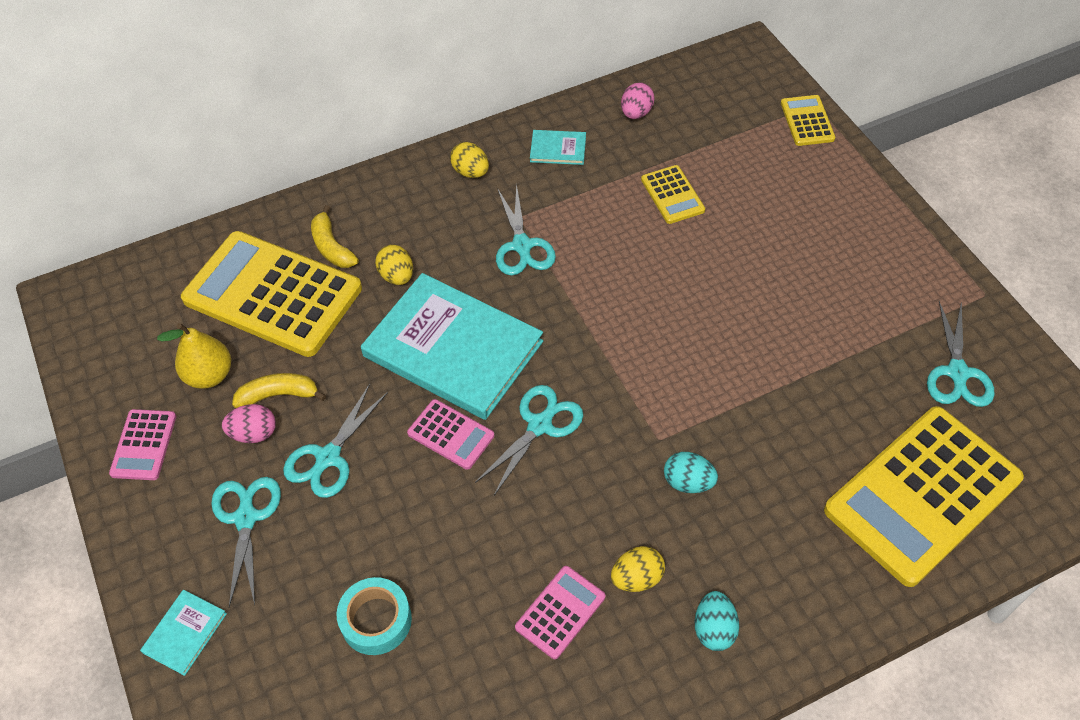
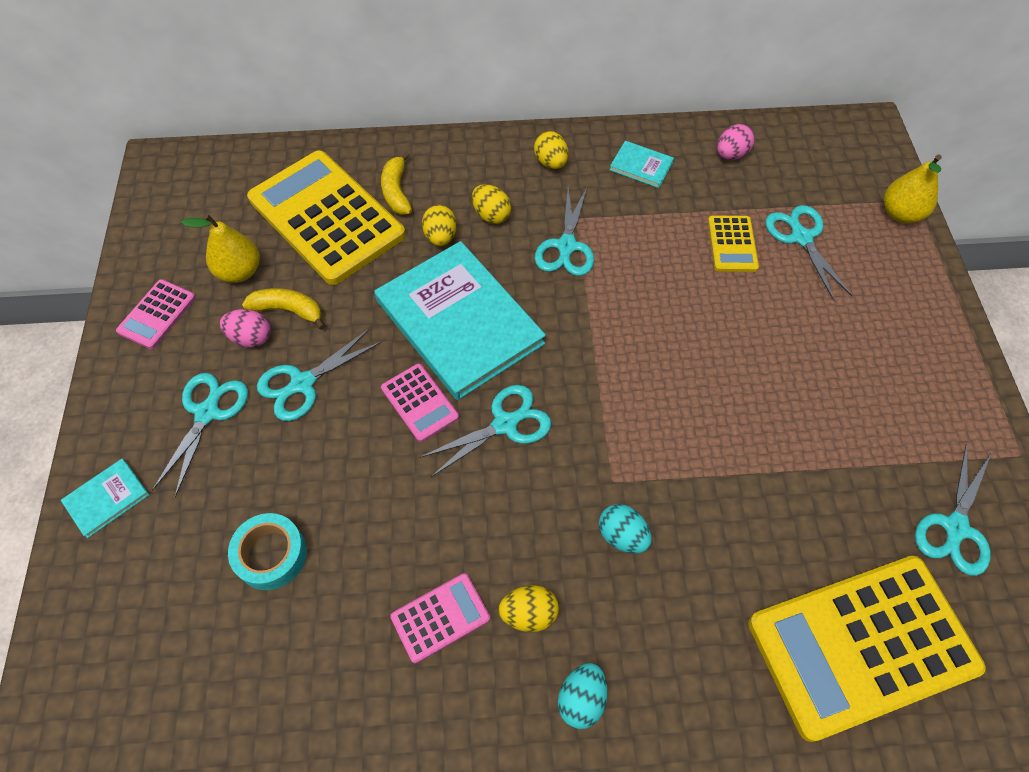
camera: 20 degrees right, 5 degrees up
yellow calculator [781,95,835,146] -> yellow pear [884,155,942,223]
none -> yellow egg [472,184,511,224]
none -> turquoise scissors [765,205,852,301]

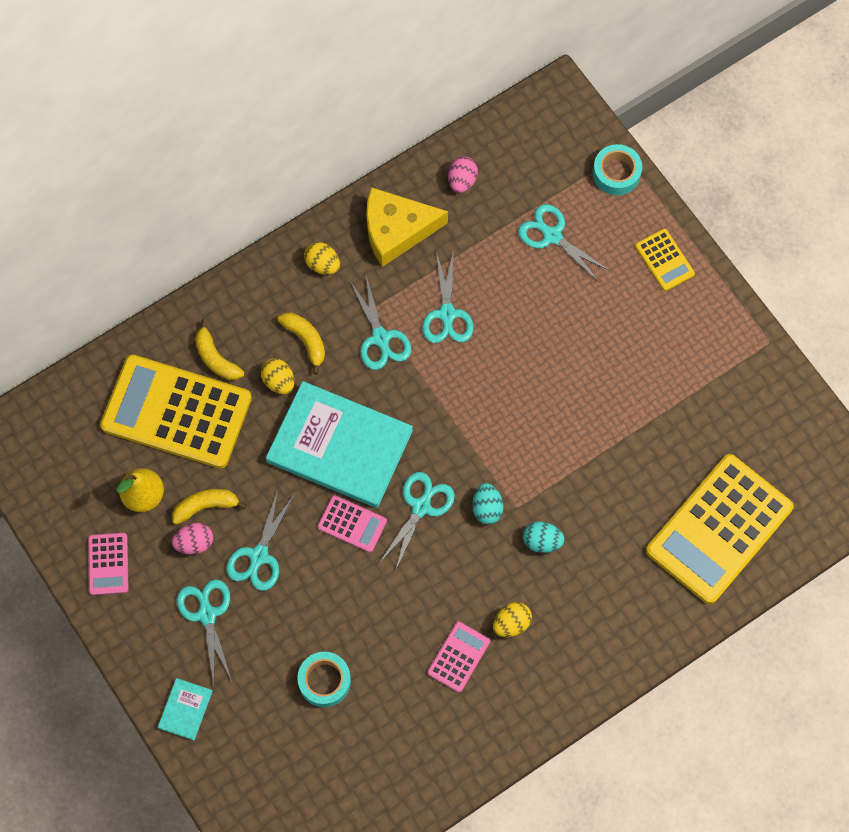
camera: 30 degrees left, 10 degrees up
yellow egg [472,184,511,224] -> yellow banana [278,313,325,374]
turquoise egg [558,663,608,729] -> turquoise egg moved to [472,483,504,524]
turquoise book [610,141,674,188] -> yellow cheese [366,187,448,267]
yellow calculator [708,216,759,272] -> yellow calculator moved to [635,229,695,291]
yellow pear [884,155,942,223] -> turquoise tape [593,144,642,195]
turquoise scissors [915,443,991,576] -> turquoise scissors moved to [422,249,474,343]

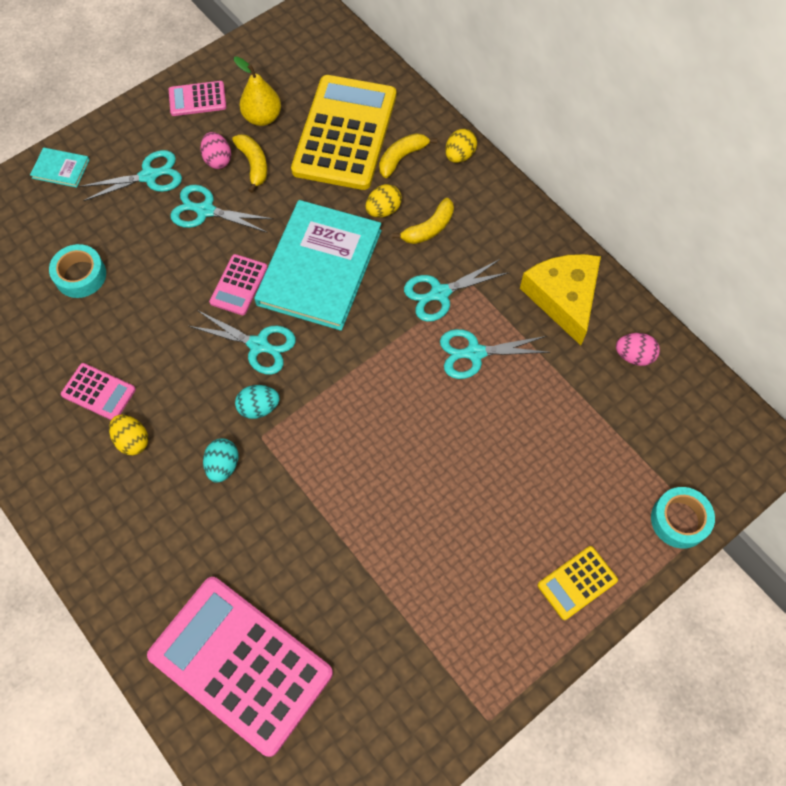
camera: 85 degrees right, 5 degrees down
yellow egg [304,242,340,275] -> yellow egg moved to [445,129,477,163]
turquoise scissors [518,204,610,283] -> none
yellow calculator [646,454,794,604] -> pink calculator [147,577,333,757]

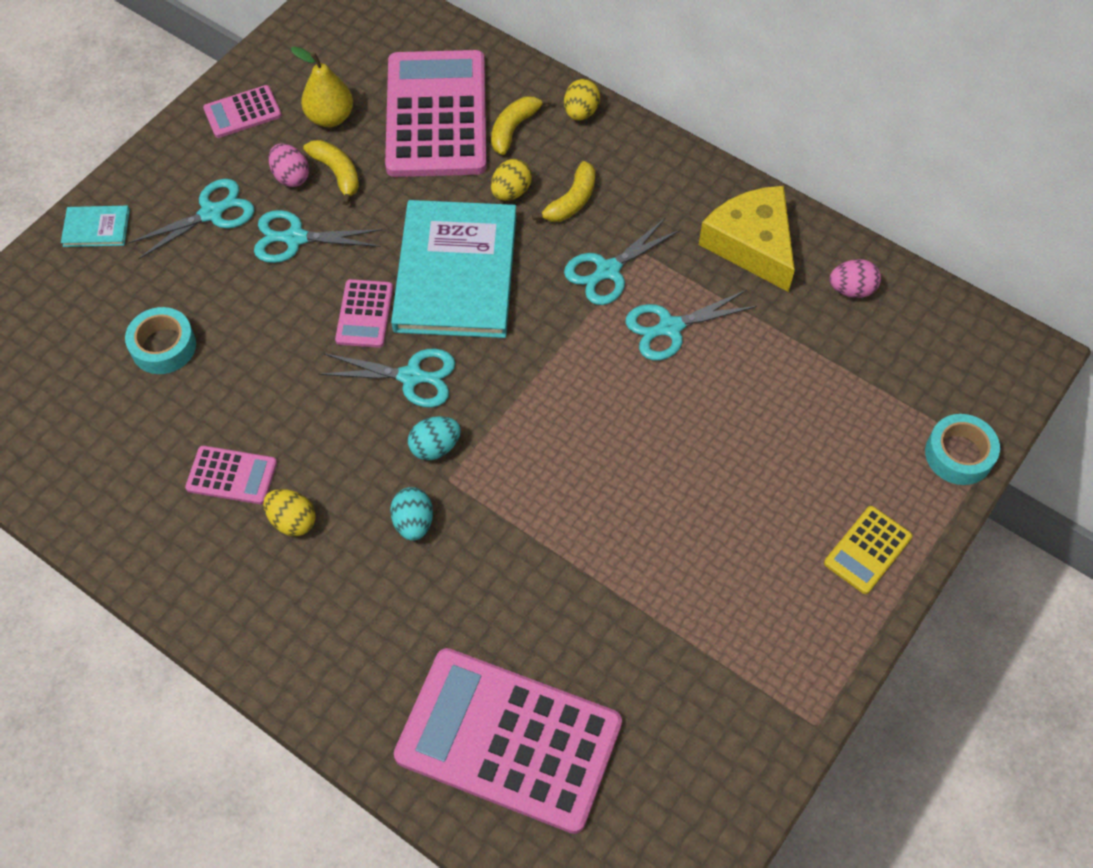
camera: 15 degrees left, 5 degrees down
yellow calculator [291,75,396,190] -> pink calculator [385,50,487,177]

